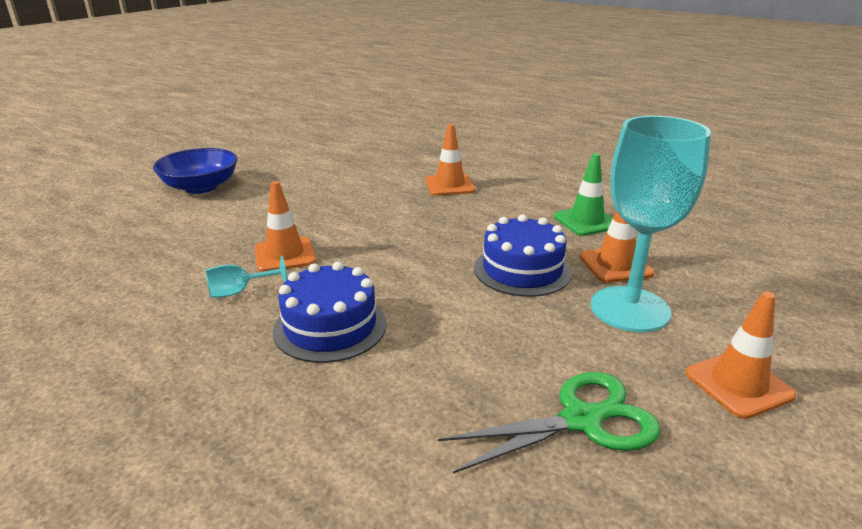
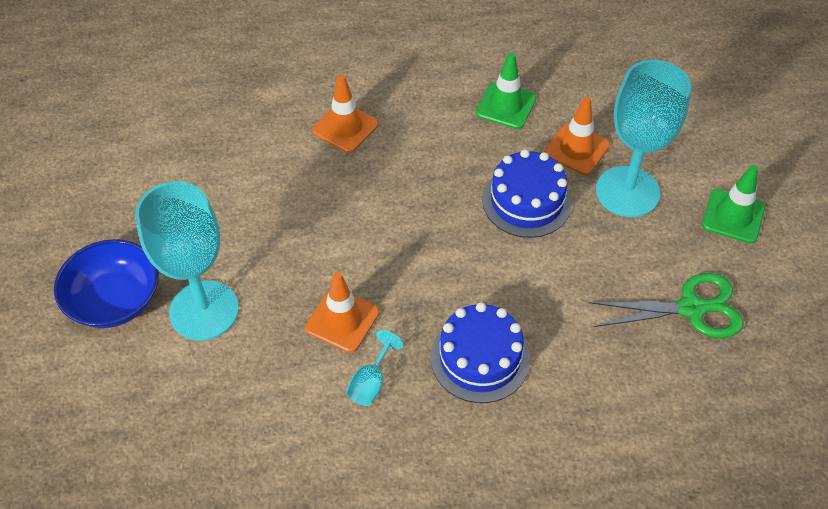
camera: 45 degrees left, 25 degrees up
green scissors [438,372,661,473] -> green scissors turned 60 degrees clockwise [589,273,744,338]
orange traffic cone [685,291,796,419] -> green traffic cone [702,165,765,243]
none -> turquoise goblet [135,181,239,341]

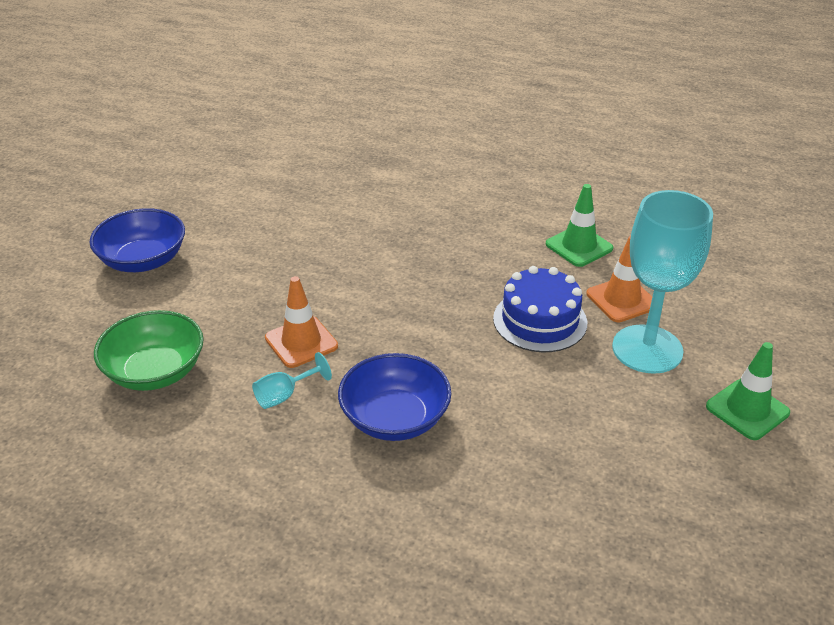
camera: 30 degrees right, 15 degrees down
turquoise goblet [135,181,239,341] -> none
orange traffic cone [312,75,378,153] -> none
blue cake [431,302,530,403] -> blue bowl [338,353,451,441]
green scissors [589,273,744,338] -> none
none -> green bowl [94,310,204,391]

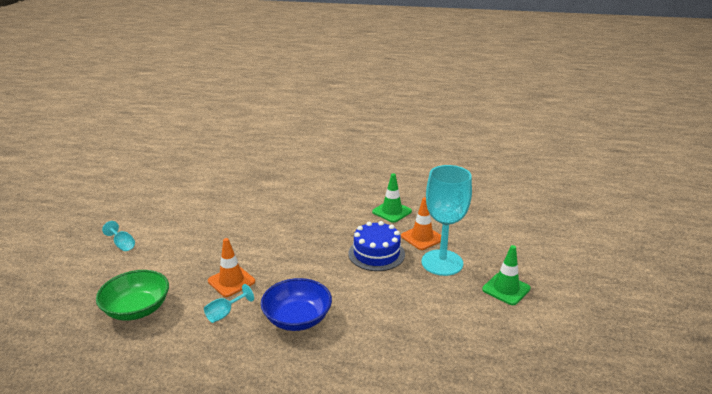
camera: 10 degrees left, 10 degrees down
blue bowl [89,208,185,272] -> turquoise goblet [102,221,135,251]

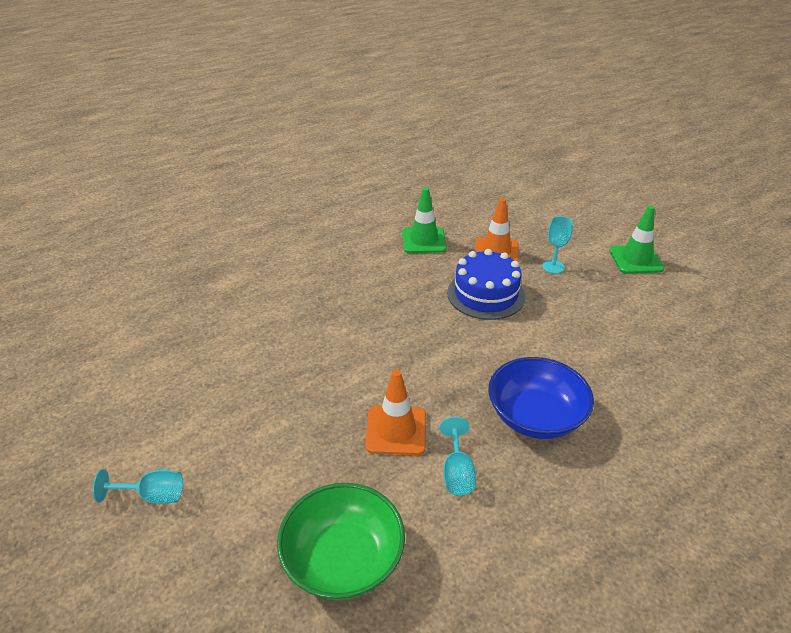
camera: 45 degrees left, 10 degrees up
turquoise goblet [422,165,472,276] -> turquoise goblet [542,216,573,274], size x0.42

